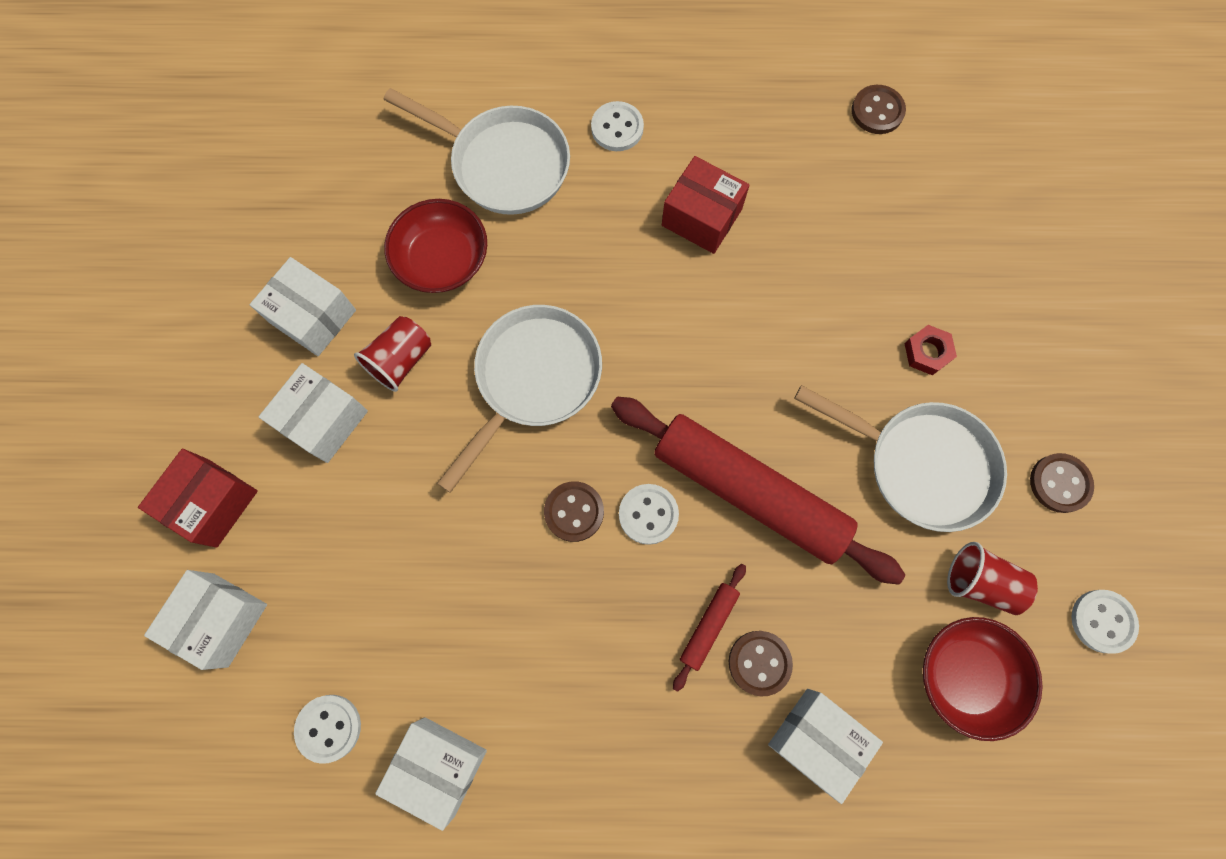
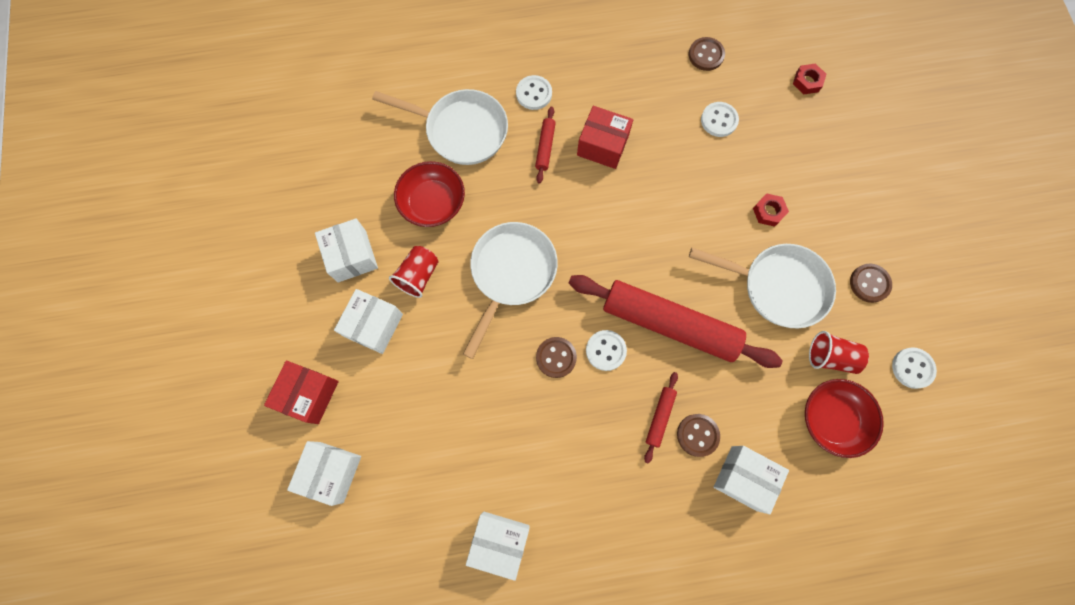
camera: 10 degrees left, 0 degrees up
white box [250,257,356,356] -> white box turned 45 degrees clockwise [315,218,378,282]
white button [294,695,361,764] -> white button moved to [701,102,739,137]
none -> red rolling pin [535,107,556,183]
none -> red nut [793,64,826,94]

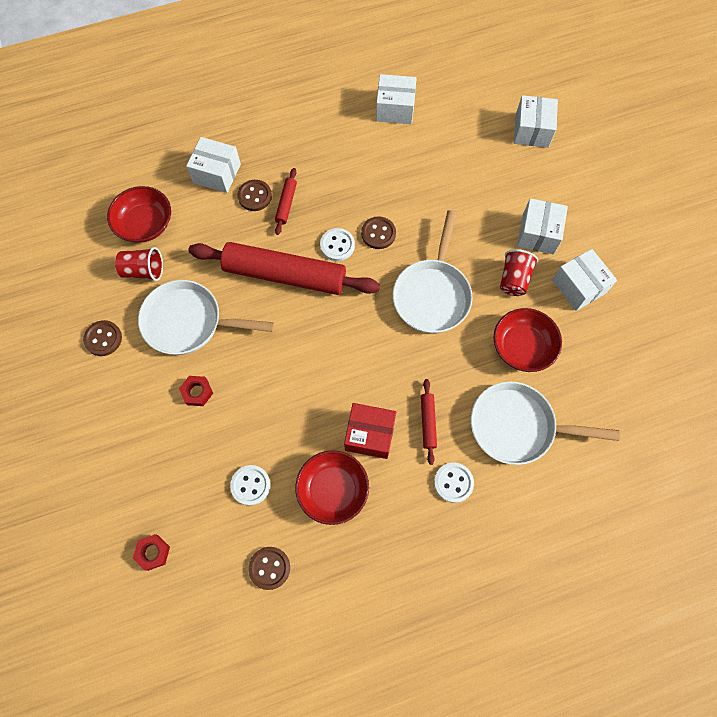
camera: 170 degrees right, 5 degrees down
red box [264,361,339,424] -> none
white button [892,347,937,389] -> none
none -> red bowl [295,450,369,525]

